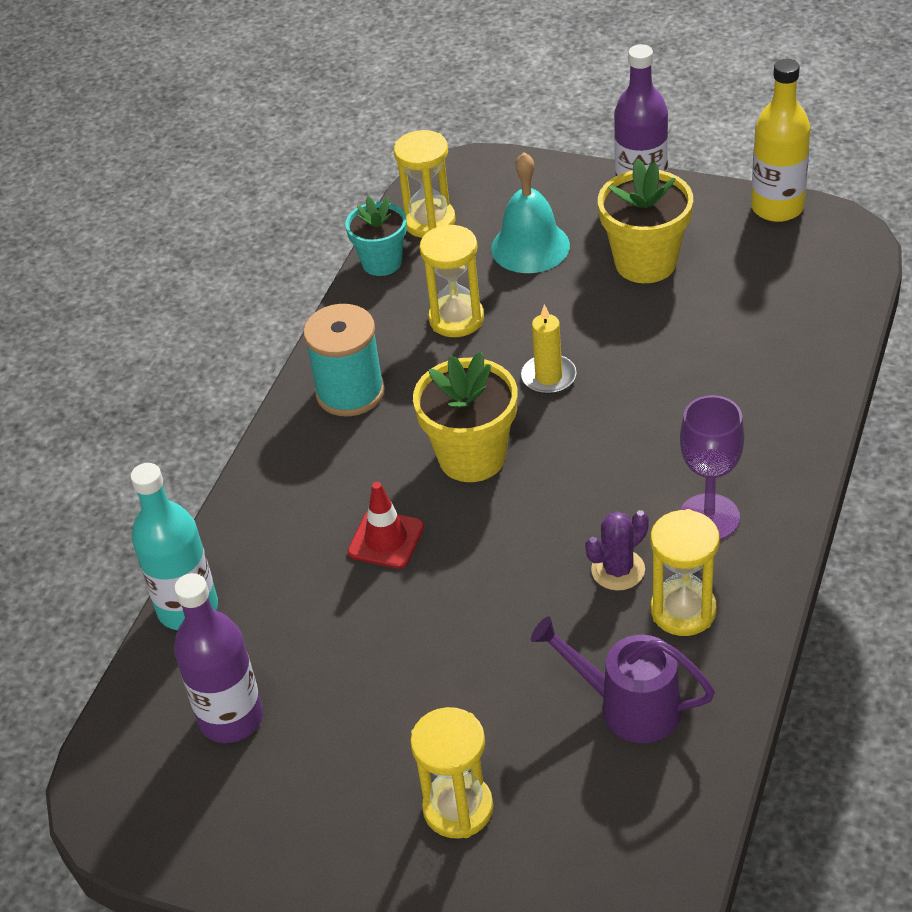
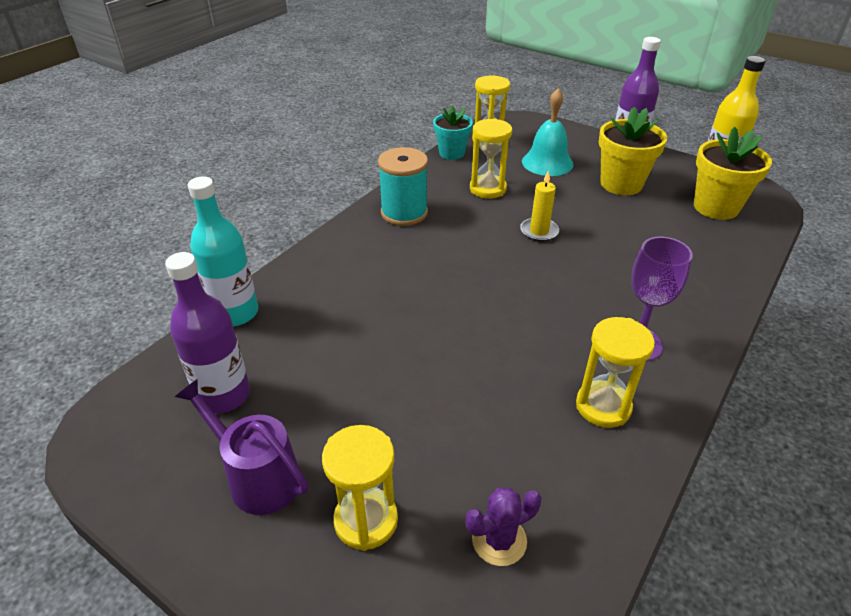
camera: 10 degrees right, 5 degrees down
red traffic cone [348,482,424,569] -> none
yellow flower pot [413,352,517,482] -> yellow flower pot moved to [694,127,772,220]
purple watering can [531,616,715,743] -> purple watering can moved to [175,379,308,515]
purple cactus [585,510,649,591] -> purple cactus moved to [465,487,541,566]

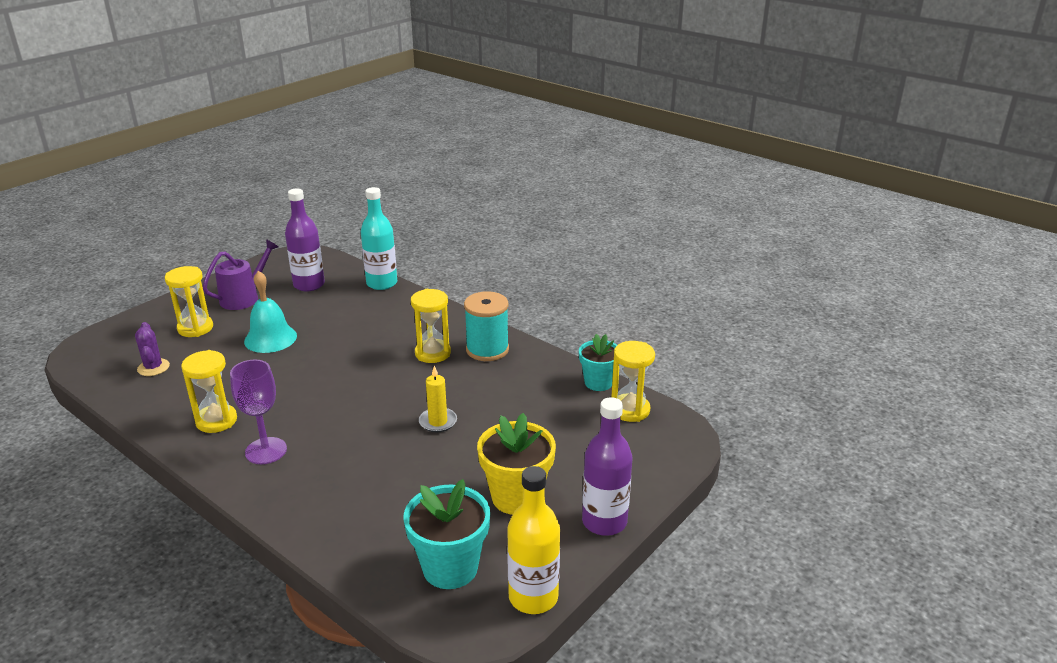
camera: 95 degrees right, 10 degrees down
yellow hourglass [470,118,512,199] -> yellow hourglass moved to [411,289,451,363]
turquoise bell [522,88,574,176] -> turquoise bell moved to [244,271,297,353]
yellow flower pot [694,127,772,220] -> turquoise flower pot [403,479,490,589]

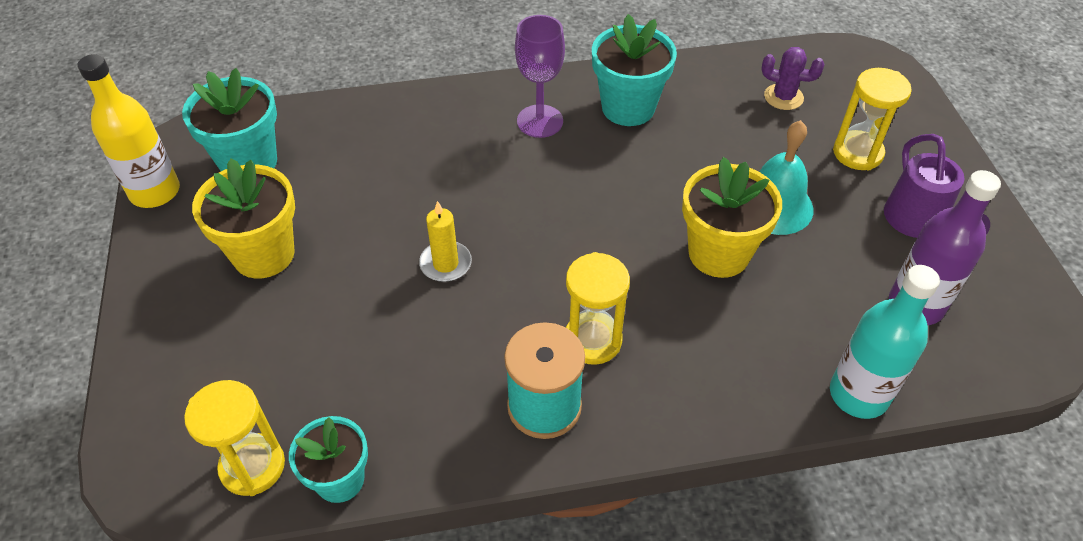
camera: 130 degrees right, 20 degrees up
yellow hourglass [181,350,237,433] -> turquoise flower pot [592,14,677,126]
purple bottle [582,397,632,536] -> none
none -> yellow flower pot [682,157,782,278]

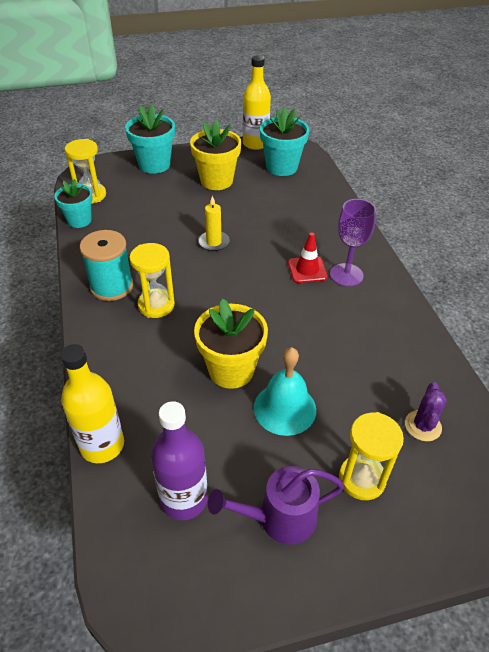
camera: 85 degrees right, 5 degrees down
turquoise flower pot [592,14,677,126] -> turquoise flower pot moved to [125,105,175,174]
turquoise bottle [830,265,940,419] -> yellow bottle [60,344,124,463]
none -> red traffic cone [288,232,328,283]

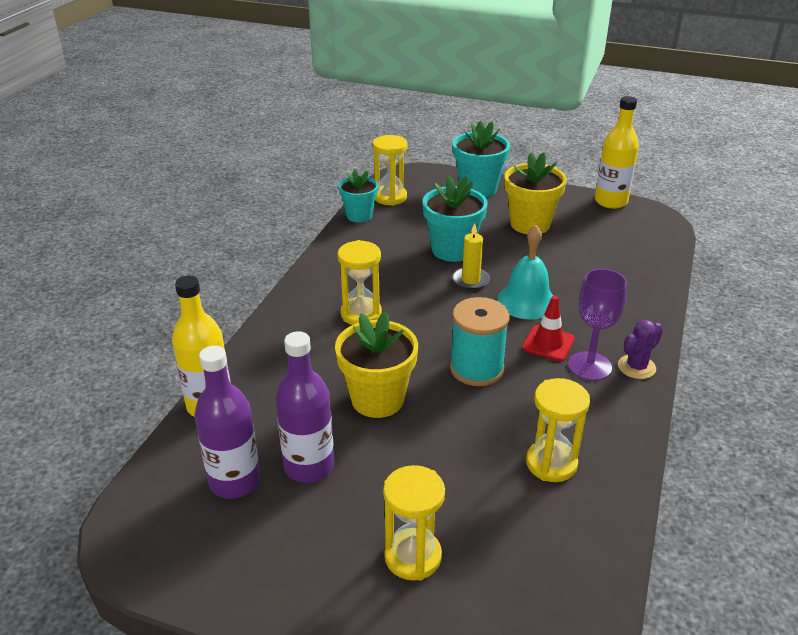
camera: 35 degrees right, 10 degrees down
turquoise spool [80,230,133,301] -> turquoise spool moved to [450,297,510,386]
purple watering can [208,466,344,545] -> none
turquoise bell [254,347,316,436] -> turquoise bell moved to [497,225,553,319]
turquoise flower pot [260,107,309,176] -> turquoise flower pot moved to [423,176,488,262]
purple cactus [405,382,447,441] -> purple cactus moved to [618,320,663,379]
none -> purple bottle [275,331,334,483]
none -> yellow hourglass [526,378,590,482]

